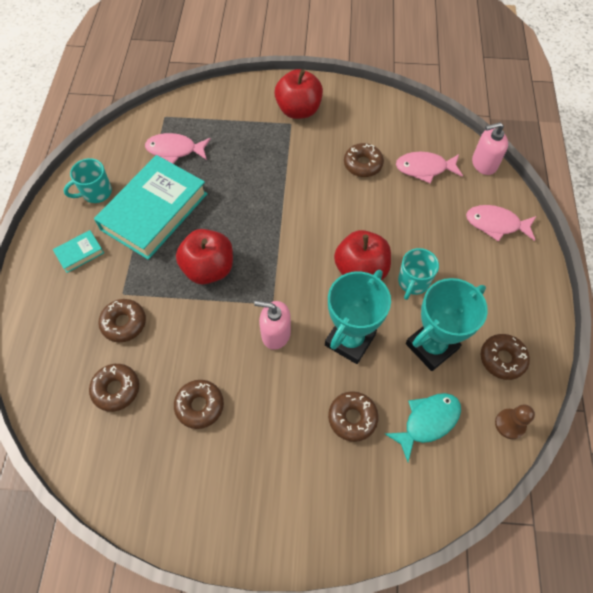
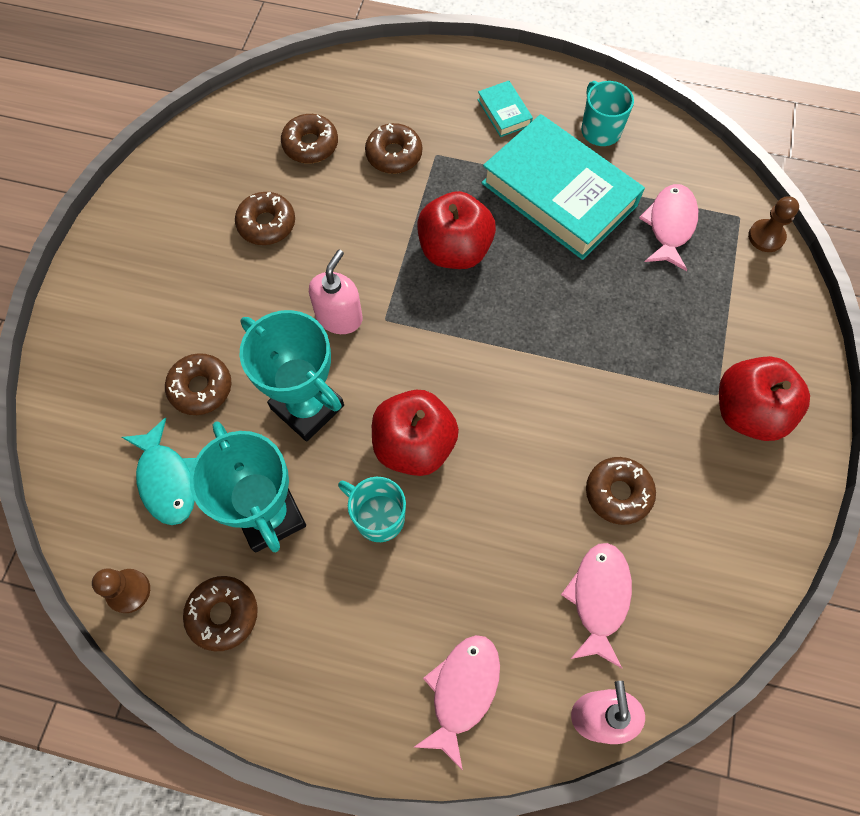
camera: 100 degrees right, 5 degrees up
none -> brown pawn [748,196,799,252]

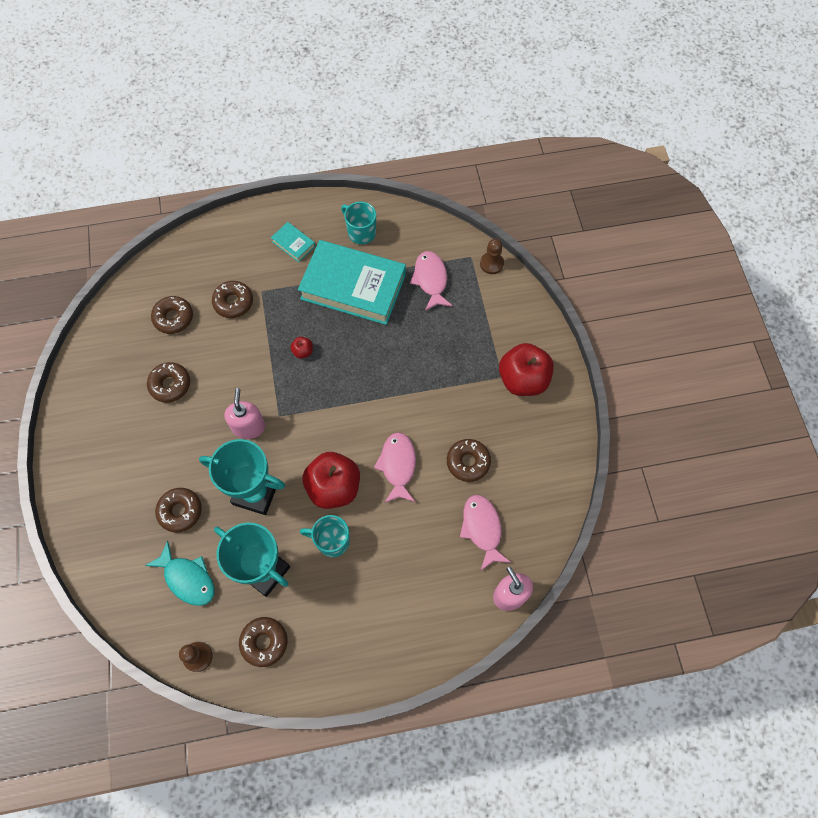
camera: 25 degrees left, 0 degrees up
pink fish [414,635,500,771] -> pink fish moved to [374,432,416,503]
red apple [417,191,496,269] -> red apple [290,337,313,359], size x0.42

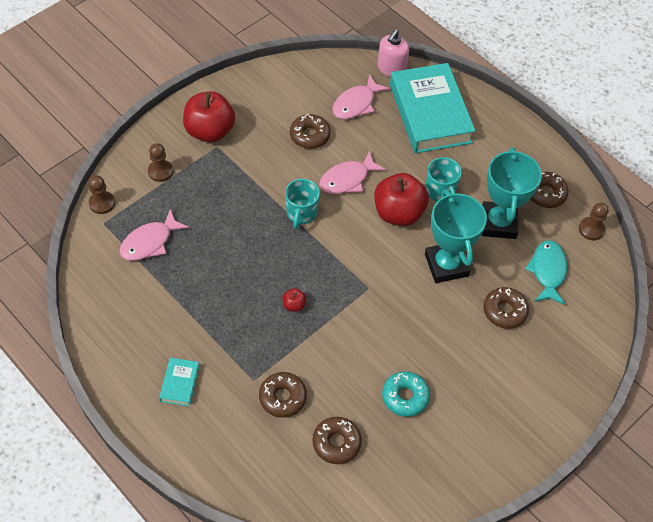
camera: 125 degrees left, 10 degrees down
brown donut [147,362,190,403] -> turquoise donut [382,371,430,417]
pink soap dispenser [224,388,265,439] -> none
turquoise book [298,240,406,325] -> turquoise book moved to [390,63,476,153]
turquoise mug [341,202,376,244] -> turquoise mug moved to [285,179,320,229]
none -> brown pawn [148,143,173,182]

